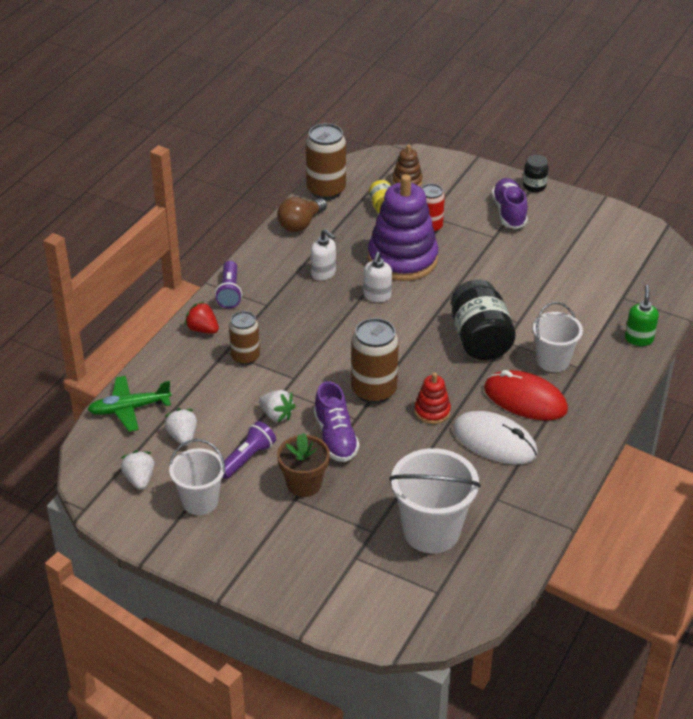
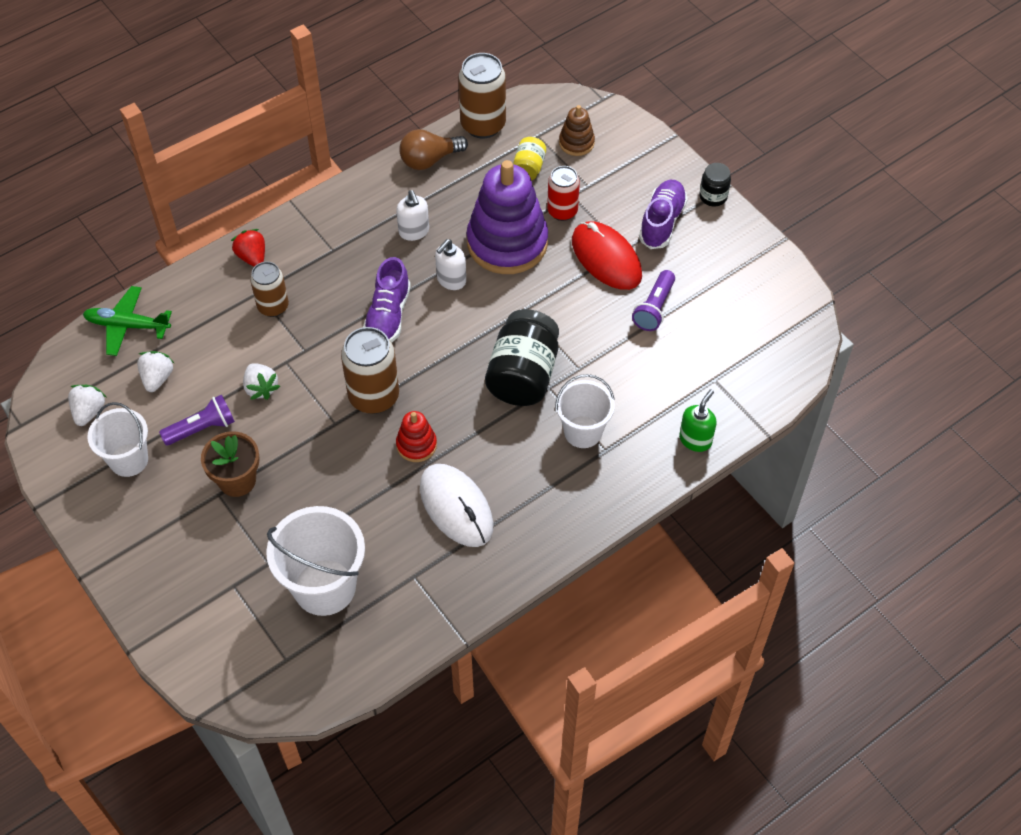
camera: 25 degrees right, 15 degrees up
purple flashlight [215,261,242,308] -> purple flashlight moved to [632,270,675,331]
purple shoe [314,381,360,462] -> purple shoe moved to [363,257,411,342]
red mouse [484,370,568,421] -> red mouse moved to [572,221,642,290]

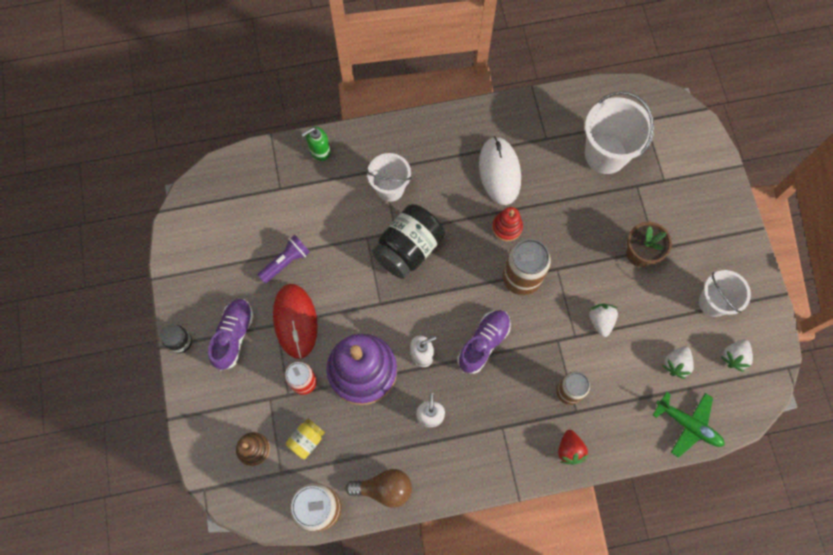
camera: 155 degrees left, 15 degrees up
purple flashlight [159,395,235,446] -> none
purple shoe [639,180,688,249] -> purple shoe turned 150 degrees clockwise [208,299,254,370]

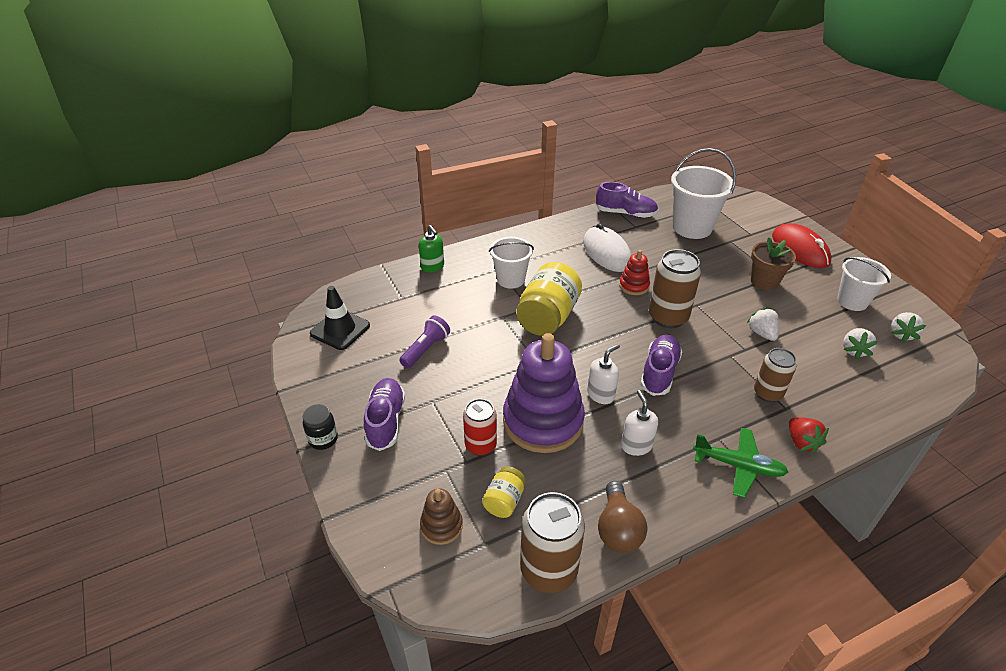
camera: 15 degrees left, 30 degrees down
red mouse [273,284,318,359] -> red mouse moved to [772,223,832,268]
green soap dispenser [302,126,331,161] -> green soap dispenser turned 75 degrees counterclockwise [419,225,444,272]
brown light bulb [345,469,412,508] -> brown light bulb turned 105 degrees clockwise [598,481,647,553]
black jar [372,204,445,279] -> yellow jar [516,262,582,336]
green plane [653,392,725,458] -> green plane moved to [693,428,788,498]
none -> black traffic cone [310,286,370,350]
none -> purple shoe [596,182,658,218]

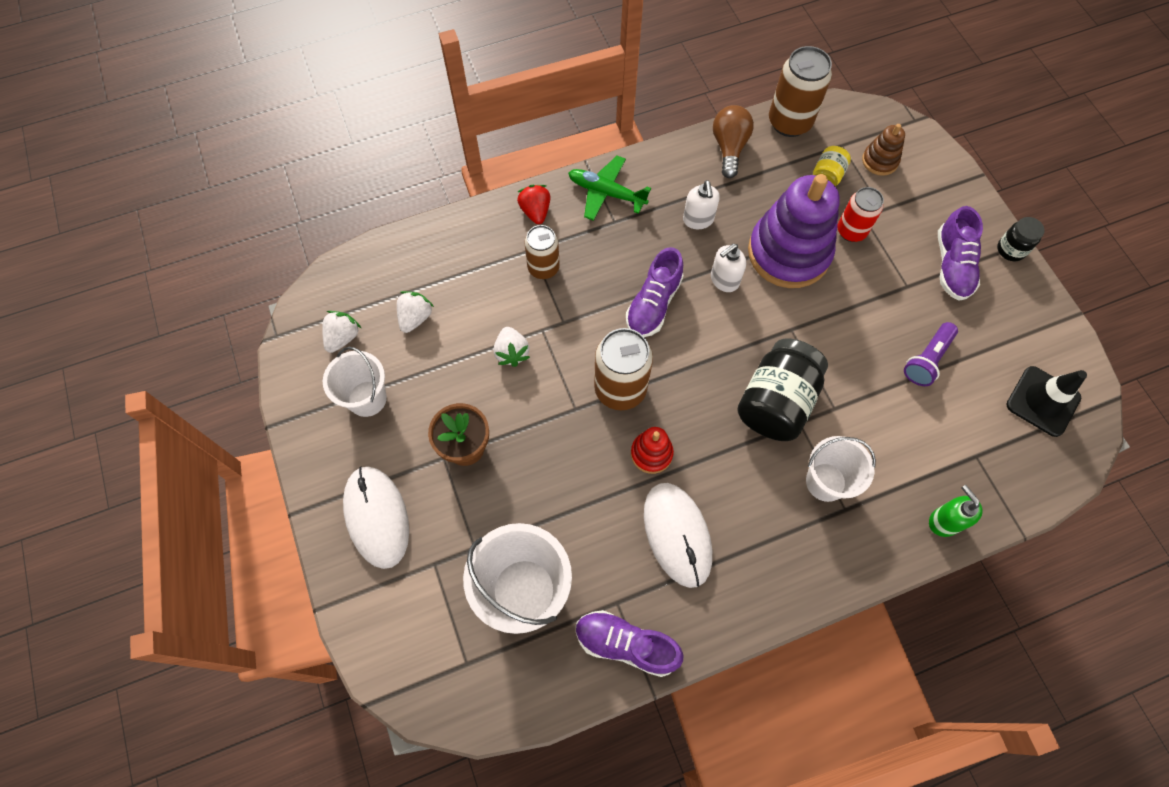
camera: 175 degrees left, 25 degrees up
yellow jar [516,262,582,336] -> black jar [738,339,828,441]
red mouse [772,223,832,268] -> white mouse [343,466,409,569]

